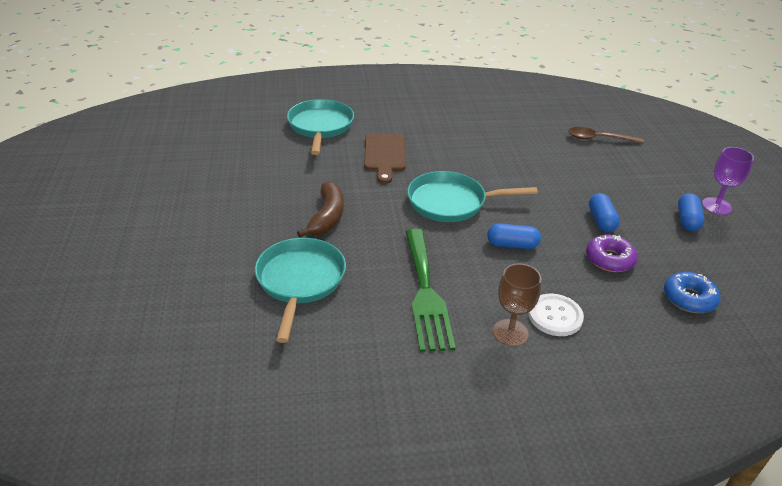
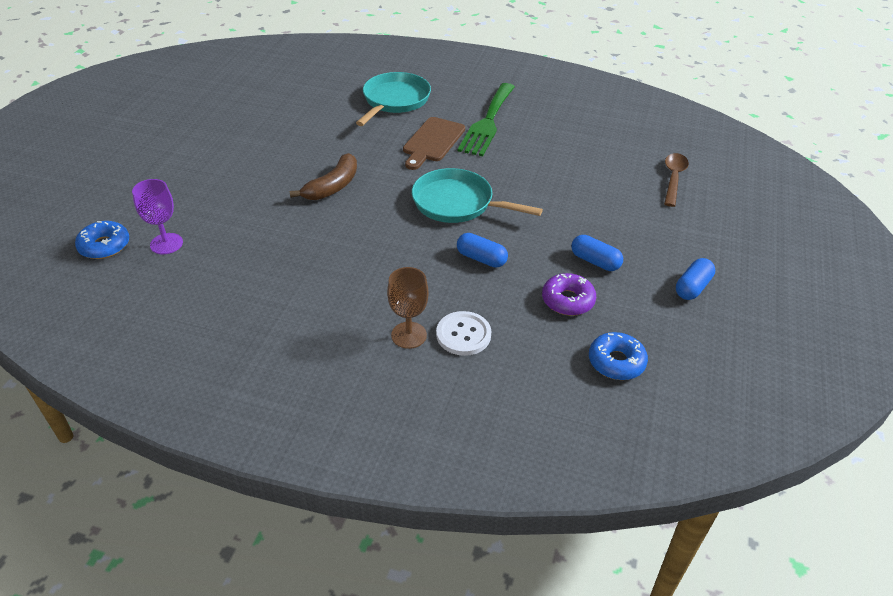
camera: 25 degrees right, 5 degrees up
turquoise pan [255,238,346,343] -> none
green fork [405,229,456,352] -> green fork moved to [457,83,515,156]
brown spoon [568,127,644,144] -> brown spoon turned 75 degrees clockwise [664,153,689,207]
blue capsule [589,193,620,232] -> blue capsule turned 75 degrees counterclockwise [571,235,623,271]
purple goblet [702,147,754,215] -> purple goblet moved to [132,179,183,254]
none -> blue donut [75,221,129,259]

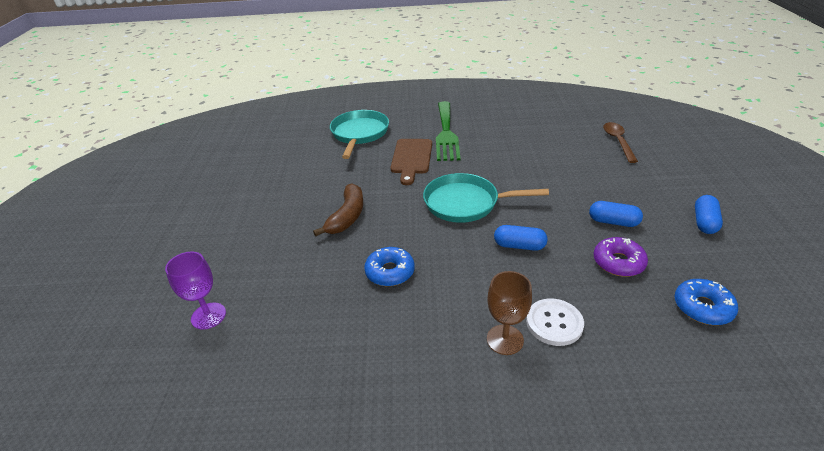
camera: 15 degrees left, 5 degrees down
blue donut [75,221,129,259] -> blue donut moved to [364,247,415,286]

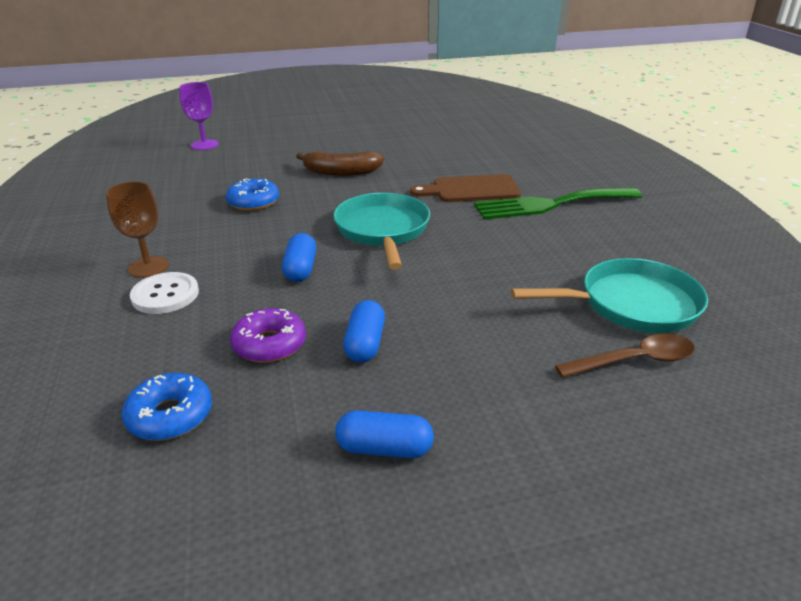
camera: 75 degrees right, 5 degrees down
turquoise pan [330,110,389,159] -> turquoise pan moved to [511,258,708,333]

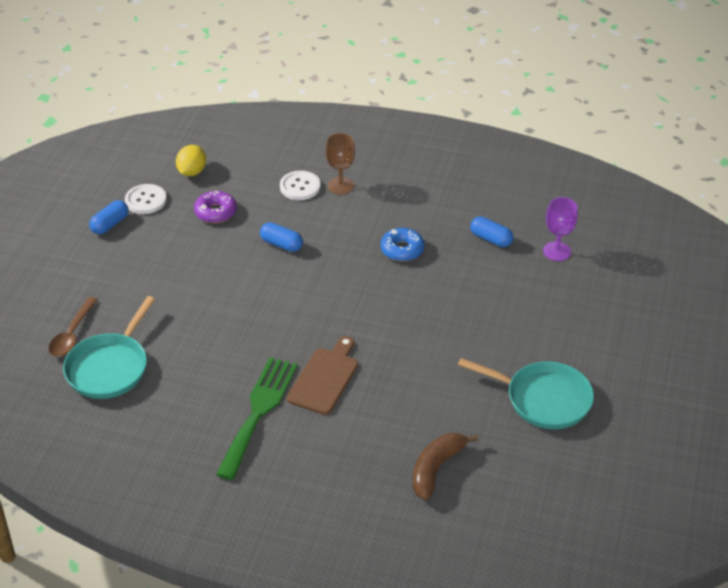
camera: 120 degrees right, 10 degrees up
blue donut [122,373,212,441] -> yellow lemon [176,145,206,176]
brown banana [296,151,384,176] -> brown banana moved to [413,433,478,500]
turquoise pan [333,193,430,270] -> turquoise pan moved to [458,358,594,429]
blue capsule [343,300,385,363] -> blue capsule moved to [470,216,513,247]
none -> white button [125,184,167,214]

